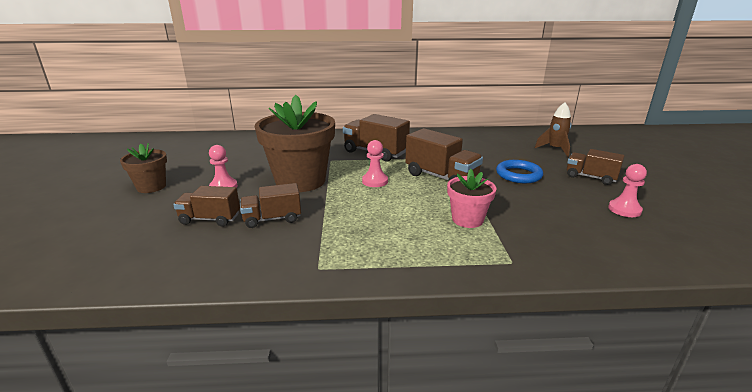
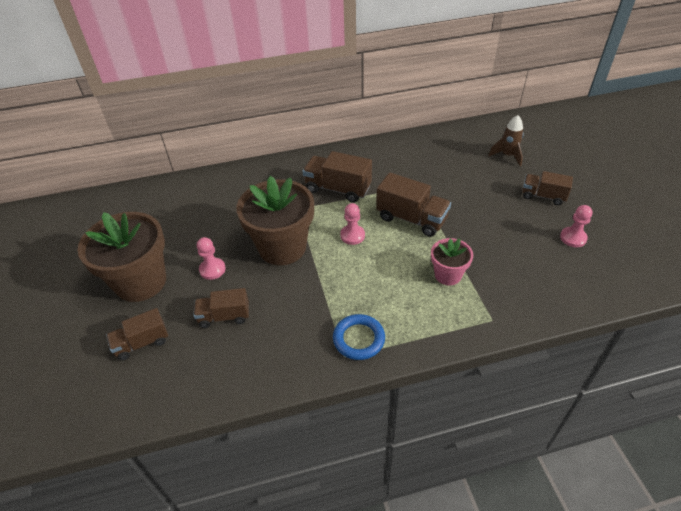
camera: 10 degrees left, 20 degrees up
brown flower pot [120,143,167,193] -> brown flower pot [78,212,166,302], size x1.90
brown truck [240,183,301,228] -> brown truck moved to [106,308,168,361]
blue ring [496,160,543,183] -> blue ring moved to [333,314,385,360]

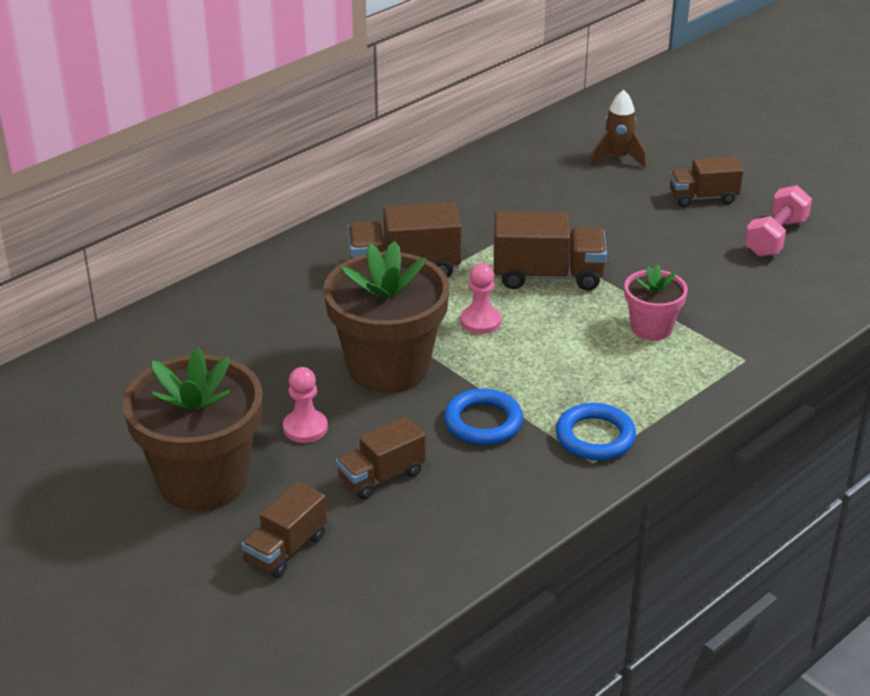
camera: 30 degrees left, 10 degrees down
pink pawn [560,205,592,247] -> pink dumbbell [745,185,812,257]
none -> blue ring [444,389,523,445]

